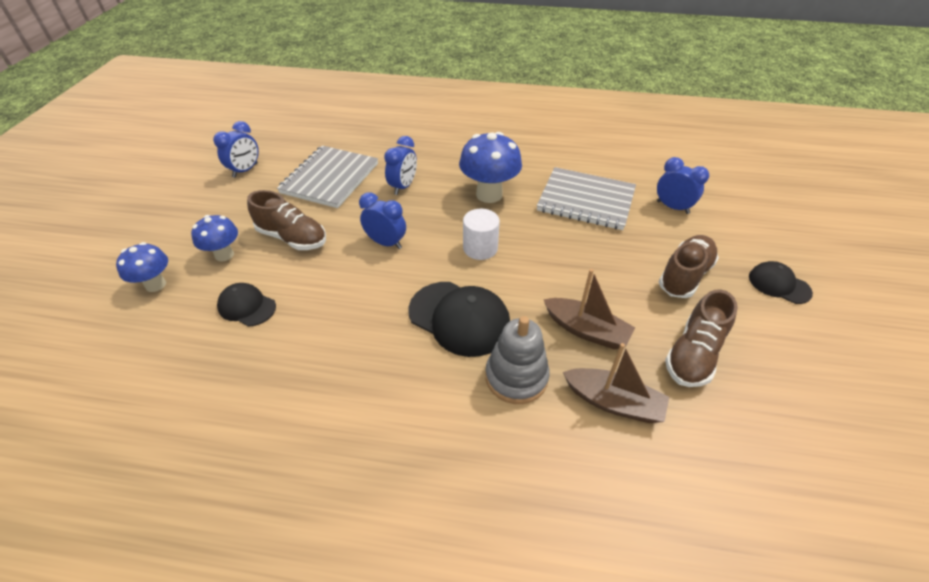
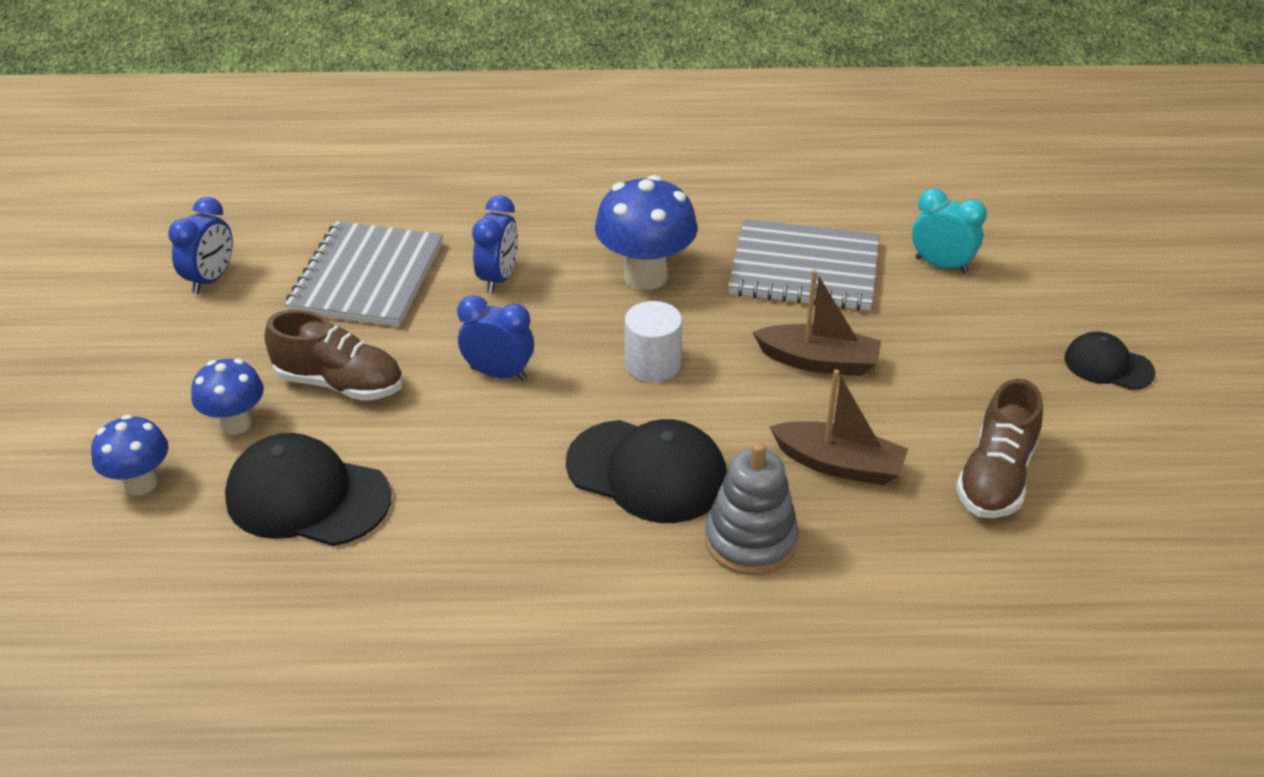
camera: 10 degrees left, 5 degrees down
black cap [217,283,276,327] -> black cap [225,433,391,546], size x1.73
brown boat [563,343,669,423] -> brown boat moved to [752,270,881,376]
blue clock [657,157,709,214] -> turquoise clock [912,188,987,274]
brown shoe [659,235,719,298] -> none

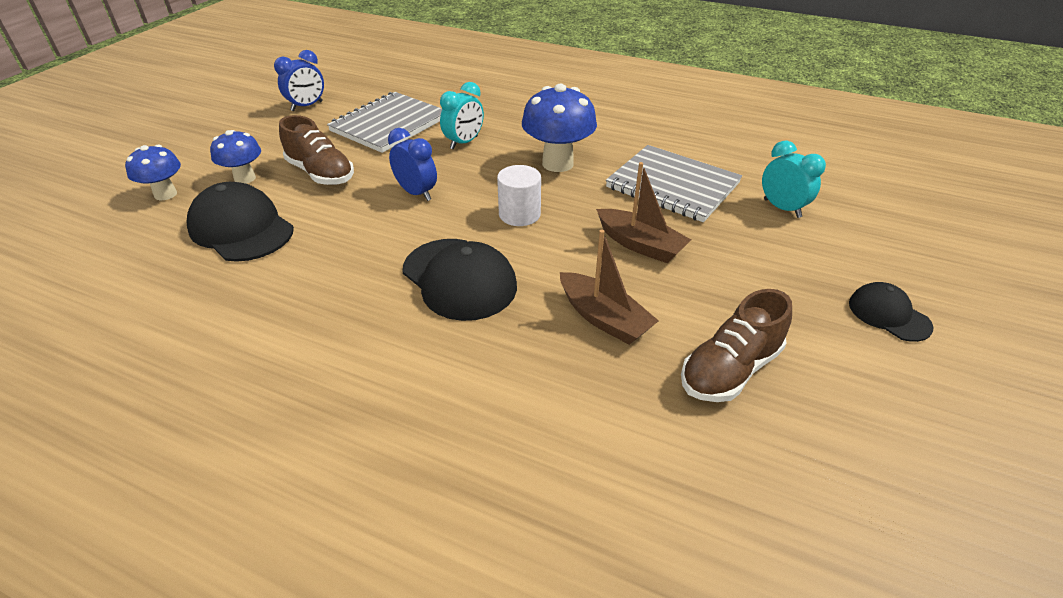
camera: 25 degrees right, 0 degrees up
blue clock [472,195,518,293] -> turquoise clock [440,82,484,150]
grey stacking toy [705,442,799,575] -> none

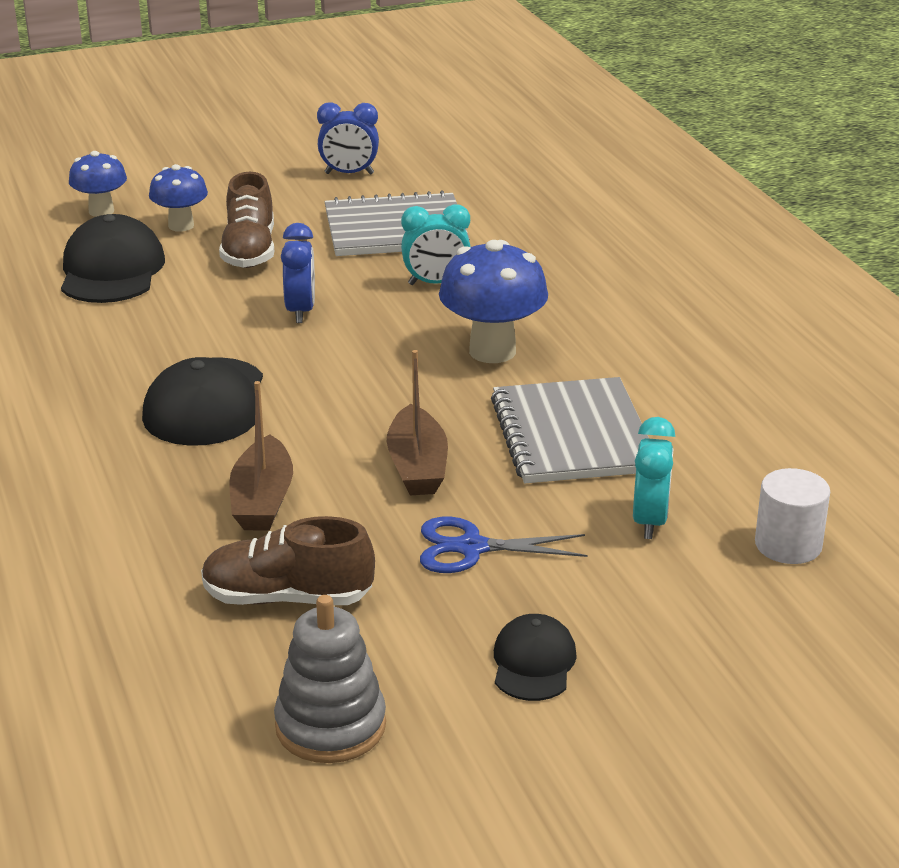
camera: 45 degrees right, 10 degrees down
white cylinder [497,165,541,226] -> white cylinder moved to [755,468,830,564]
none -> grey stacking toy [274,595,386,763]
none -> blue scissors [420,517,587,573]

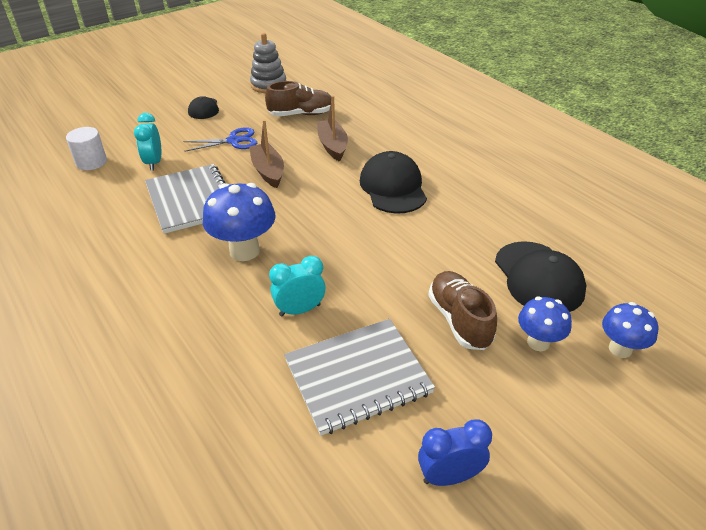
camera: 165 degrees right, 10 degrees up
blue clock [281,223,315,323] -> none

